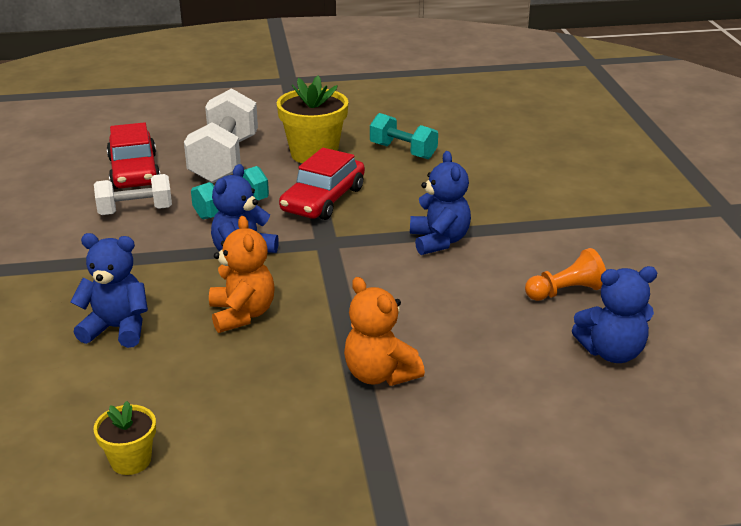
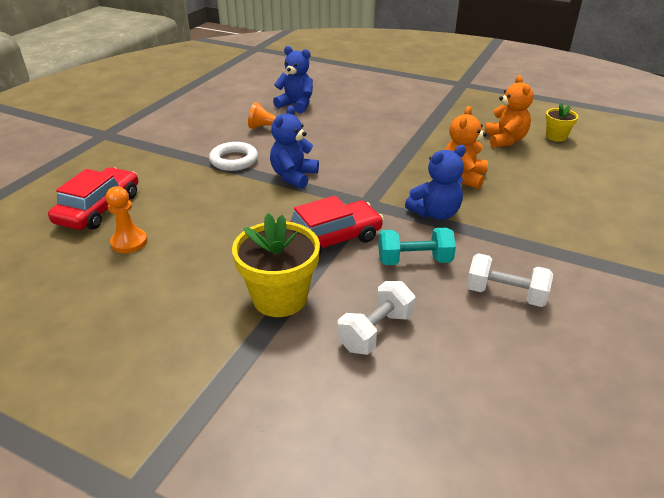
camera: 145 degrees left, 5 degrees up
blue teddy bear [70,233,148,348] -> none
red car [107,122,160,189] -> red car moved to [48,167,138,230]
white dumbbell [184,88,258,183] -> white dumbbell [337,281,415,355], size x0.62
orange teddy bear [344,277,425,386] -> orange teddy bear moved to [485,75,534,148]
turquoise dumbbell [370,113,438,159] -> none
none -> orange pawn [106,186,148,253]
none -> white ring [209,142,258,171]

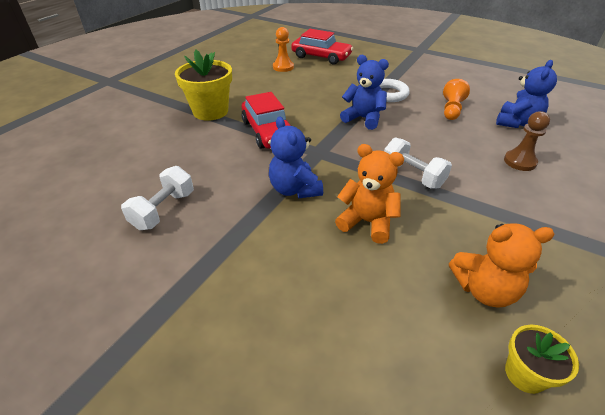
camera: 95 degrees right, 5 degrees up
white dumbbell [337,281,415,355] -> white dumbbell moved to [384,137,452,189]
turquoise dumbbell [378,228,456,265] -> none
none -> brown pawn [504,111,550,171]

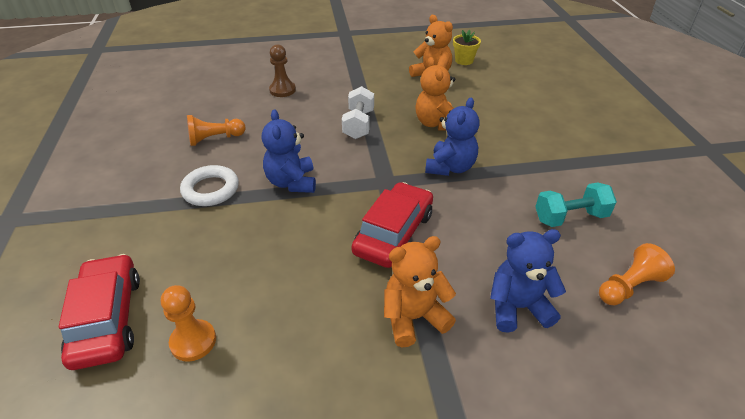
camera: 130 degrees left, 0 degrees up
white dumbbell [121,166,194,230] -> turquoise dumbbell [535,183,617,227]
yellow flower pot [175,49,232,121] -> orange teddy bear [384,236,456,347]
blue teddy bear [496,60,557,128] -> blue teddy bear moved to [490,229,566,333]
none -> orange pawn [599,243,675,305]

